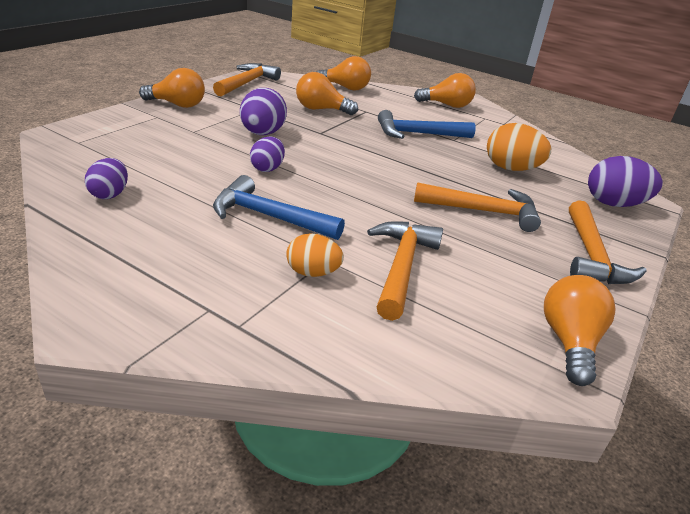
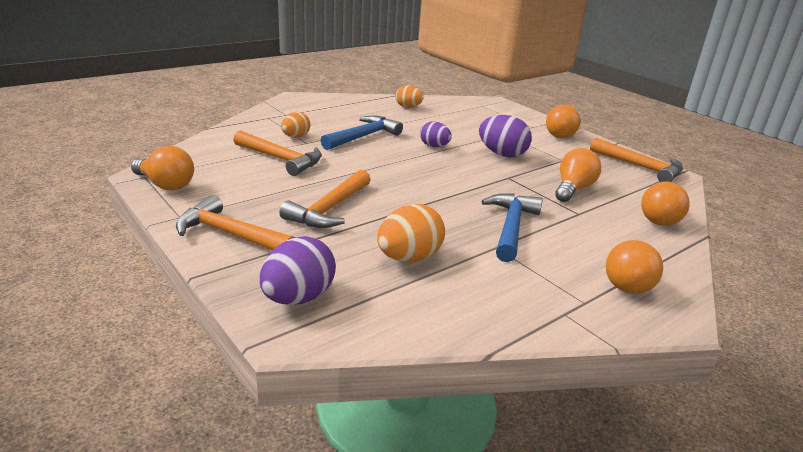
camera: 110 degrees right, 5 degrees down
purple egg [85,158,128,199] -> orange egg [395,85,424,108]

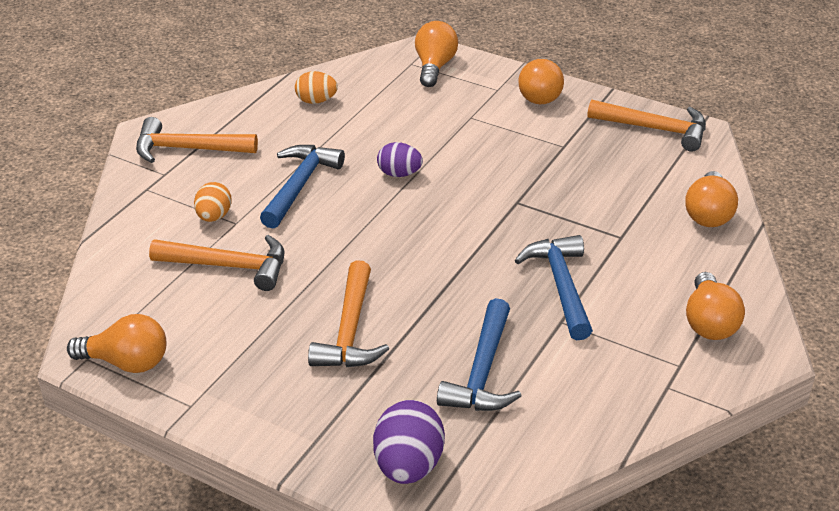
camera: 20 degrees left, 10 degrees up
orange hammer [176,195,295,250] -> orange hammer moved to [136,117,258,163]
orange egg [377,204,445,262] -> blue hammer [437,298,521,411]
purple egg [479,115,532,157] -> none
orange light bulb [555,148,601,202] -> orange light bulb moved to [415,21,458,87]

